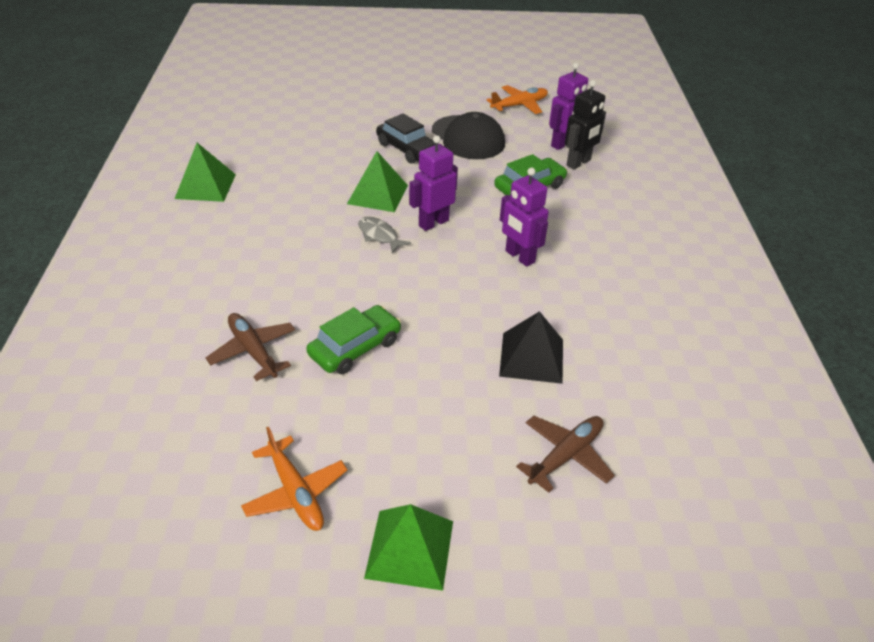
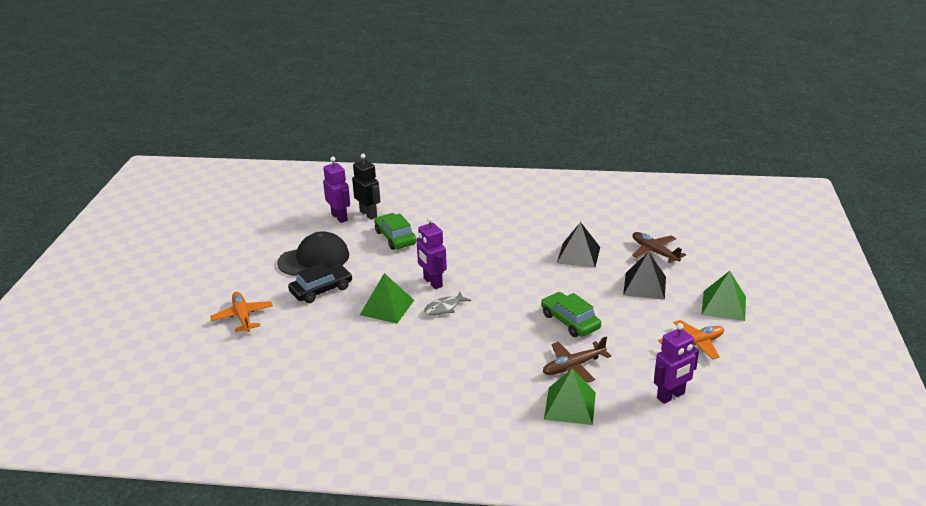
camera: 80 degrees left, 10 degrees down
green pyramid [174,143,236,202] -> green pyramid moved to [544,369,596,425]
orange plane [486,85,548,114] -> orange plane moved to [210,292,273,332]
purple robot [500,168,549,267] -> purple robot moved to [654,323,699,404]
none -> black pyramid [623,251,666,300]

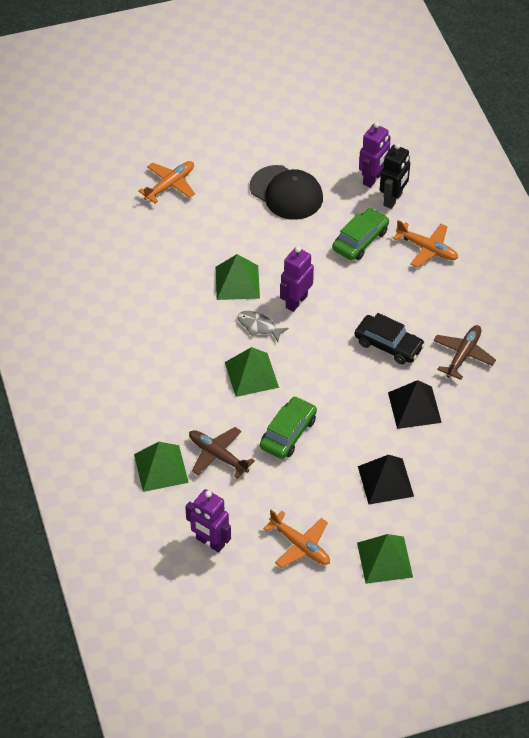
camera: 65 degrees right, 20 degrees up
black car [288,263,353,303] -> black car moved to [354,313,425,364]
brown plane [632,232,686,263] -> brown plane moved to [433,325,496,380]
none -> green pyramid [225,347,279,397]
none -> orange plane [393,220,458,267]

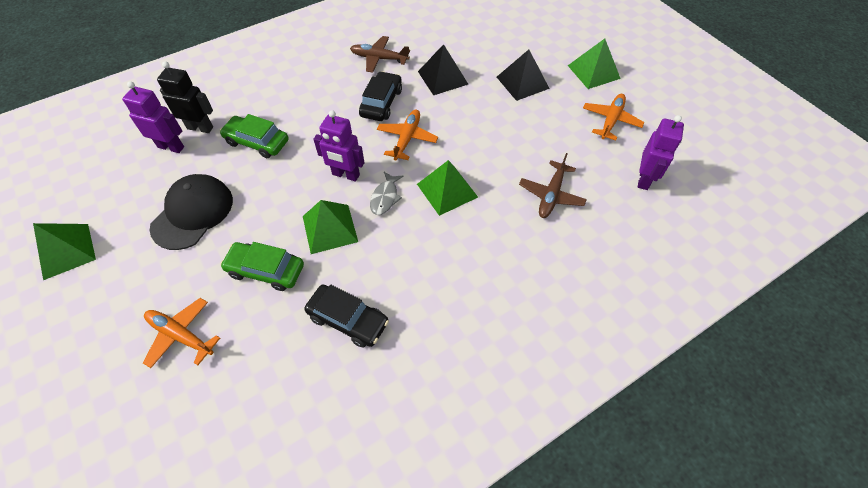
camera: 105 degrees left, 5 degrees up
green pyramid [134,442,189,492] -> green pyramid moved to [33,223,96,280]
green car [260,396,317,459] -> green car moved to [220,242,304,291]
orange plane [393,220,458,267] -> orange plane moved to [377,109,438,161]
none -> black car [304,284,389,347]

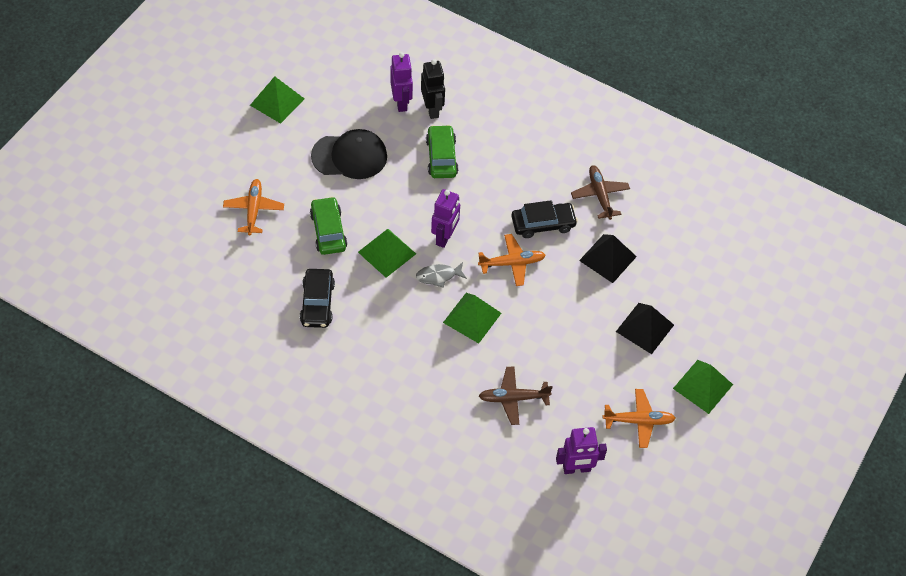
camera: 60 degrees right, 0 degrees up
purple robot [313,110,365,181] -> purple robot turned 150 degrees counterclockwise [431,189,460,248]

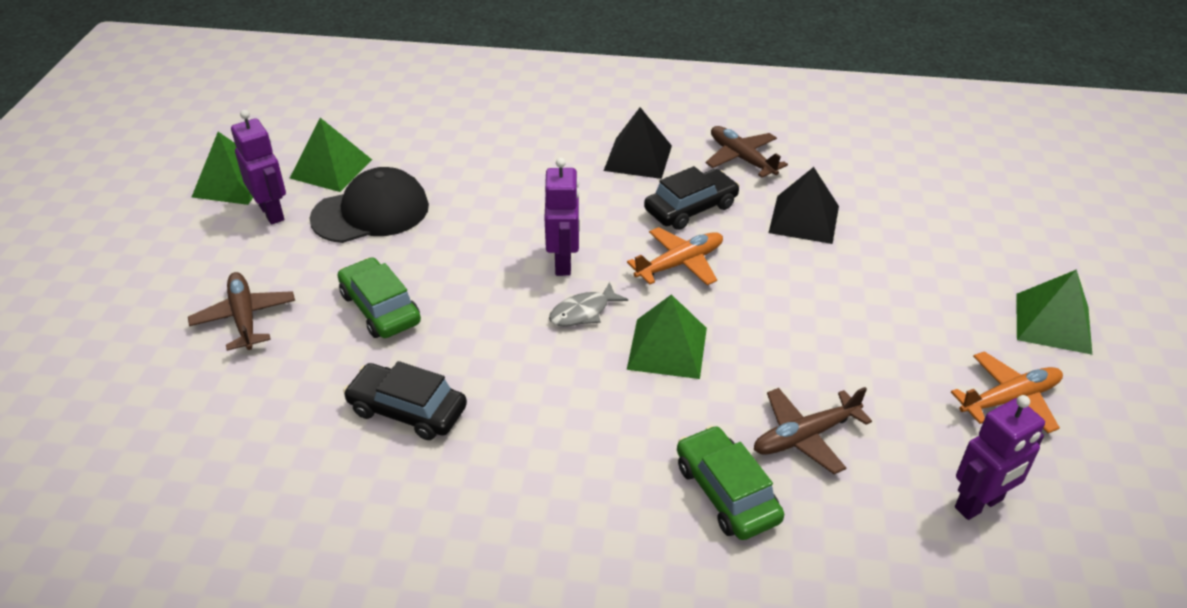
camera: 20 degrees left, 15 degrees down
orange plane [223,179,284,235] -> brown plane [188,272,295,351]
black car [300,269,335,328] -> black car turned 135 degrees clockwise [343,361,467,440]
green pyramid [358,229,416,278] -> green pyramid moved to [290,118,372,192]
purple robot [390,52,413,112] -> purple robot moved to [231,110,286,224]
black robot [421,59,445,119] -> none
green car [426,125,458,178] -> green car moved to [677,426,784,540]
black pyramid [616,303,674,354] -> black pyramid moved to [604,107,672,179]

